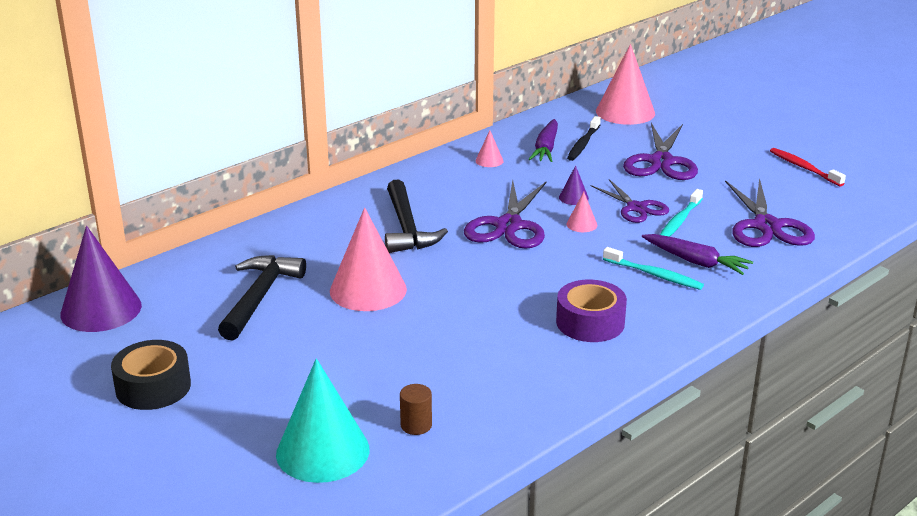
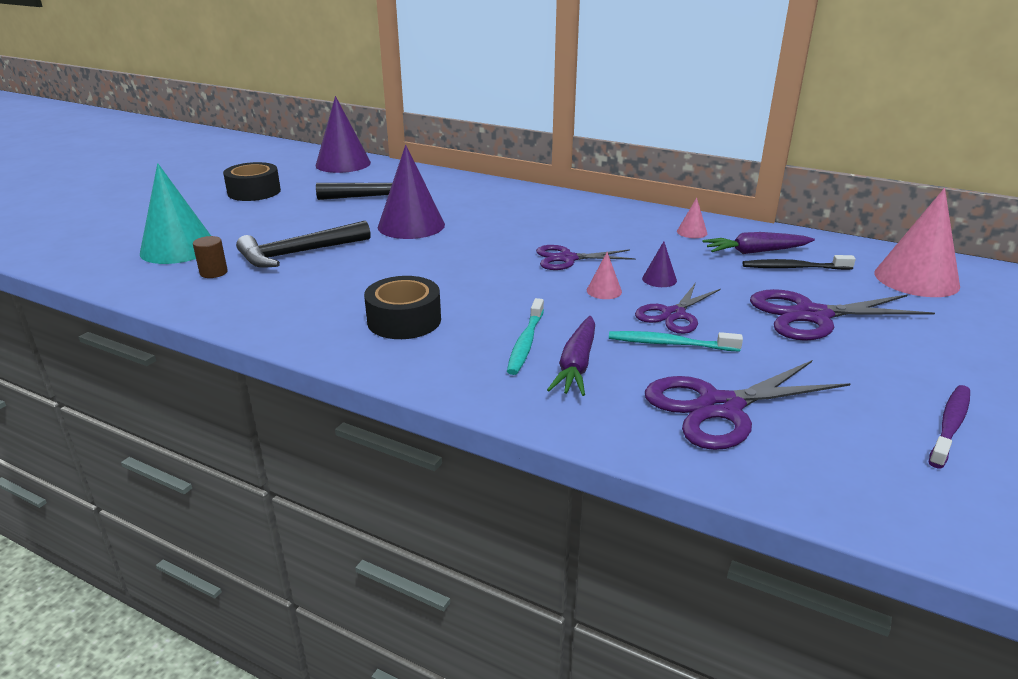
camera: 70 degrees right, 0 degrees up
pink cone [330,207,407,311] -> purple cone [378,145,445,239]
black hammer [385,179,448,253] -> black hammer moved to [236,221,371,268]
purple scissors [464,180,547,249] -> purple scissors [536,245,635,270], size x0.65
purple tape [556,280,627,342] -> black tape [364,276,441,339]
red toothbrush [770,148,846,187] -> purple toothbrush [929,385,970,469]

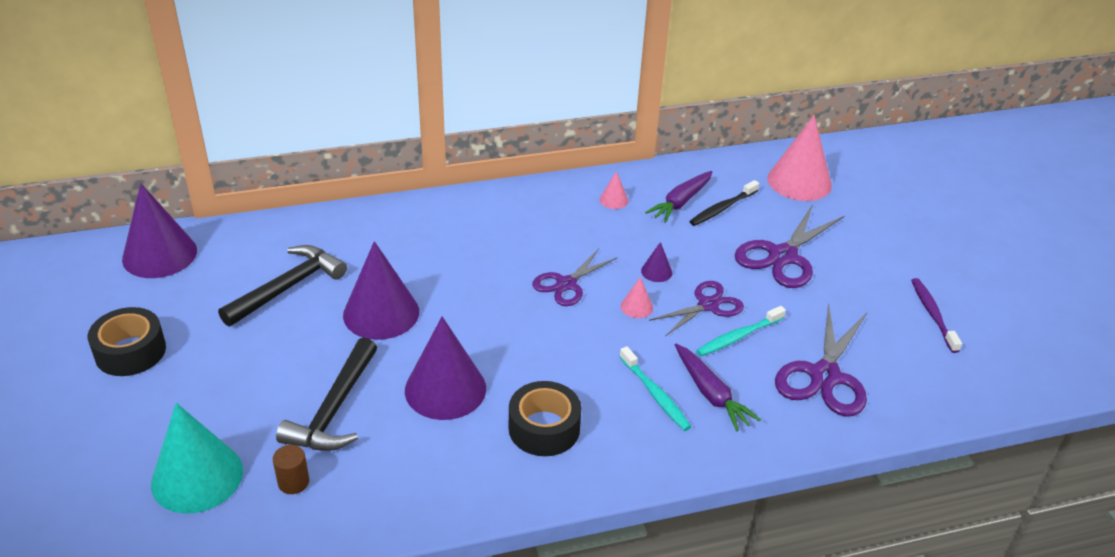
camera: 45 degrees left, 10 degrees up
purple scissors [635,283,721,334] -> purple scissors turned 120 degrees counterclockwise [649,281,744,336]
none -> purple cone [405,316,486,420]

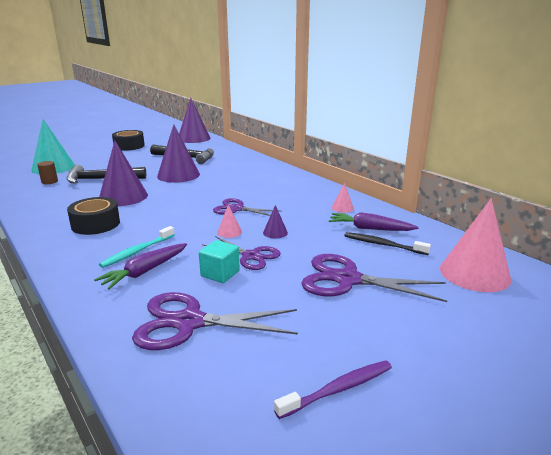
camera: 70 degrees right, 15 degrees down
turquoise toothbrush [696,306,786,356] -> turquoise cube [199,240,240,283]

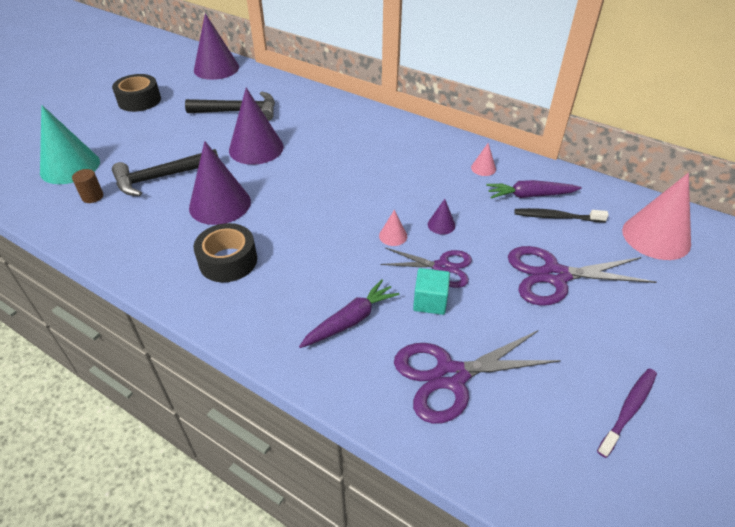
camera: 20 degrees left, 20 degrees up
purple carrot [94,243,187,289] -> purple carrot turned 150 degrees counterclockwise [299,279,400,348]
turquoise toothbrush [99,226,175,268] -> none
purple scissors [213,198,280,216] -> none

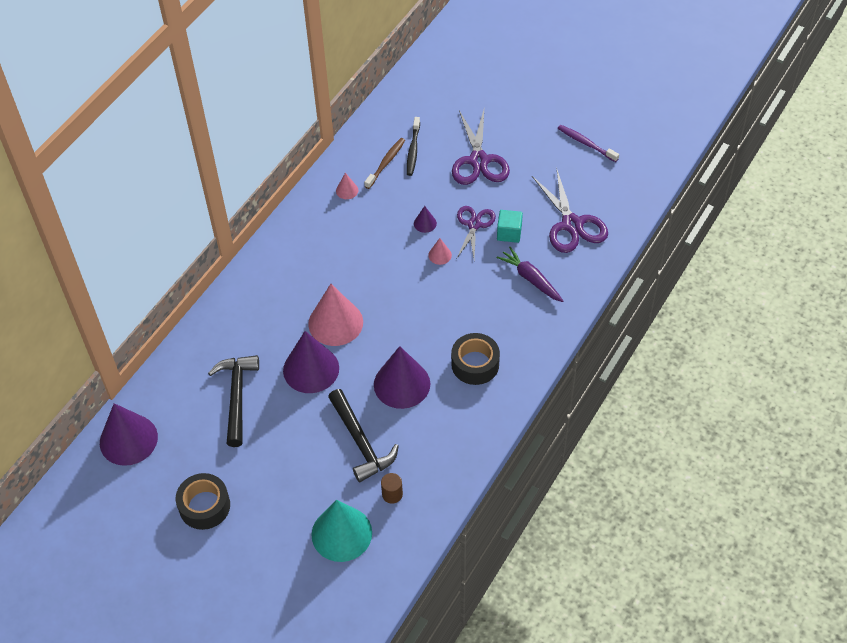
camera: 90 degrees left, 10 degrees up
purple carrot [486,180,582,199] -> brown toothbrush [364,138,405,189]
pink cone [622,173,691,260] -> pink cone moved to [308,284,363,346]

